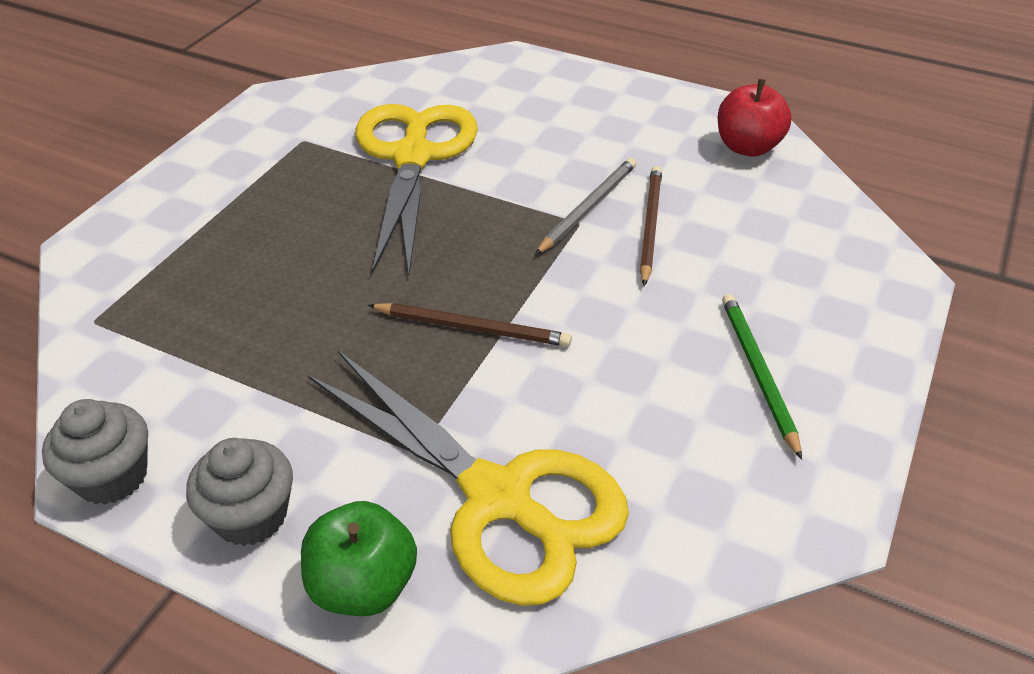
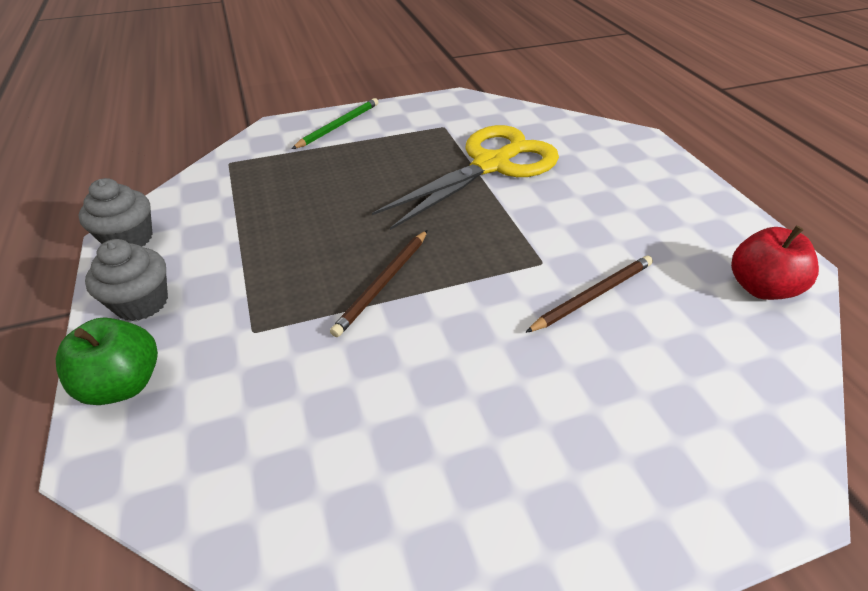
camera: 45 degrees right, 0 degrees up
yellow scissors [308,351,629,606] -> none
brown pencil [368,303,572,347] -> brown pencil turned 60 degrees clockwise [330,230,428,337]
grey pencil [535,158,636,255] -> none
green pencil [722,294,802,460] -> green pencil moved to [292,98,378,149]

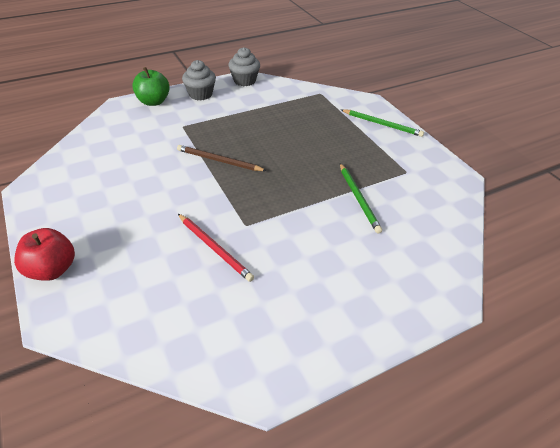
camera: 80 degrees right, 0 degrees up
yellow scissors [372,125,559,230] -> green pencil [340,163,382,233]
brown pencil [525,256,653,333] -> red pencil [178,214,254,282]
red apple [731,226,819,300] -> red apple moved to [14,228,75,281]

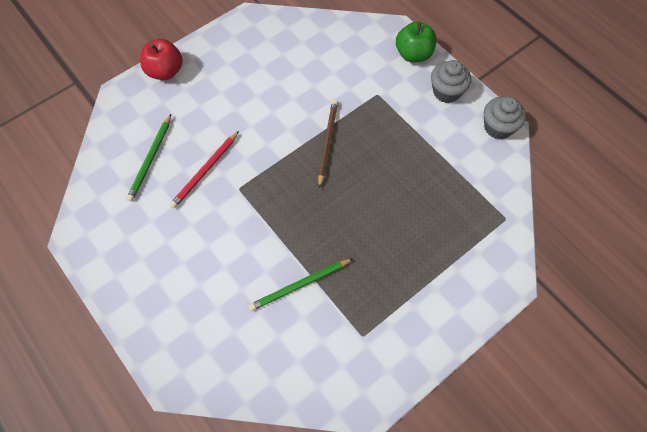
camera: 80 degrees right, 20 degrees up
green pencil [341,109,424,137] -> green pencil moved to [127,114,171,202]

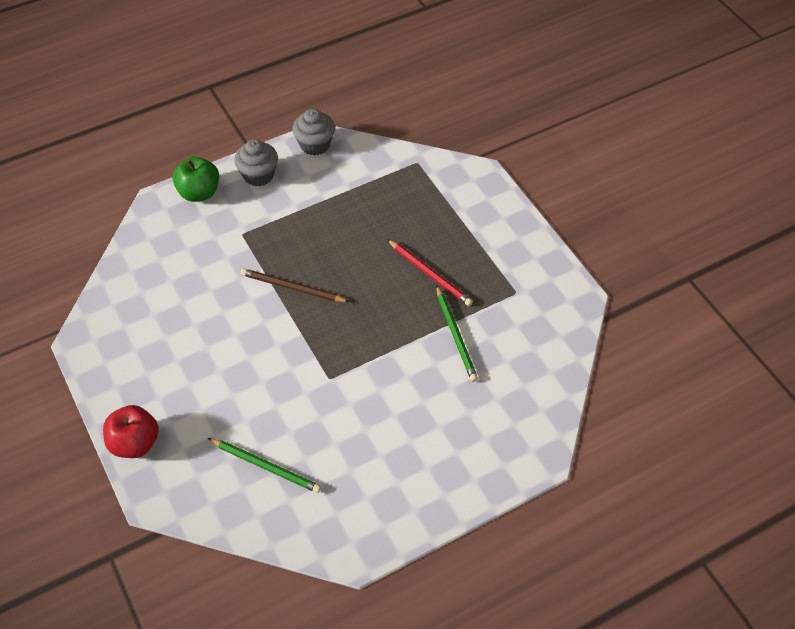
camera: 80 degrees left, 10 degrees down
red pencil [170,131,239,208] -> red pencil moved to [387,239,473,306]

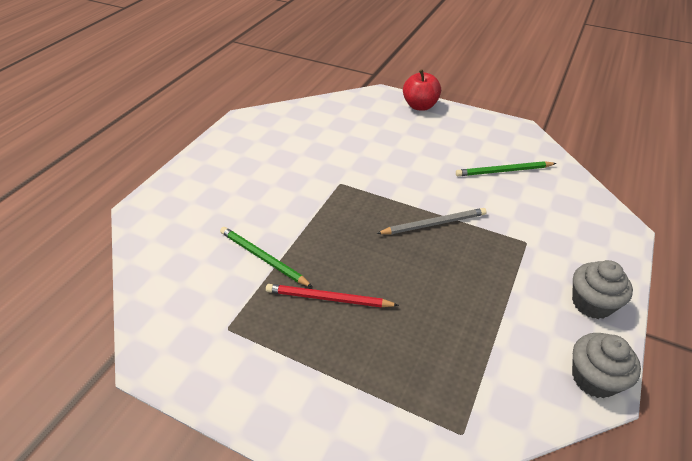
camera: 145 degrees right, 10 degrees down
green apple [173,157,219,202] -> none
green pencil [207,438,321,493] -> green pencil moved to [456,161,557,176]
brown pencil [241,268,350,302] -> grey pencil [376,208,487,234]

